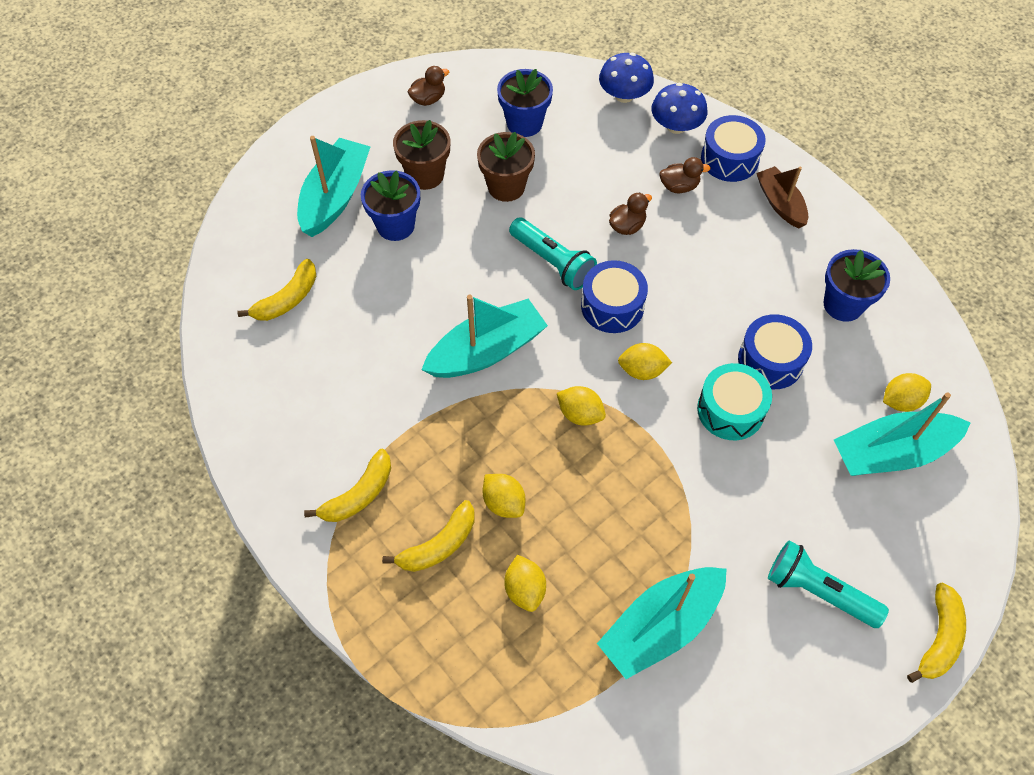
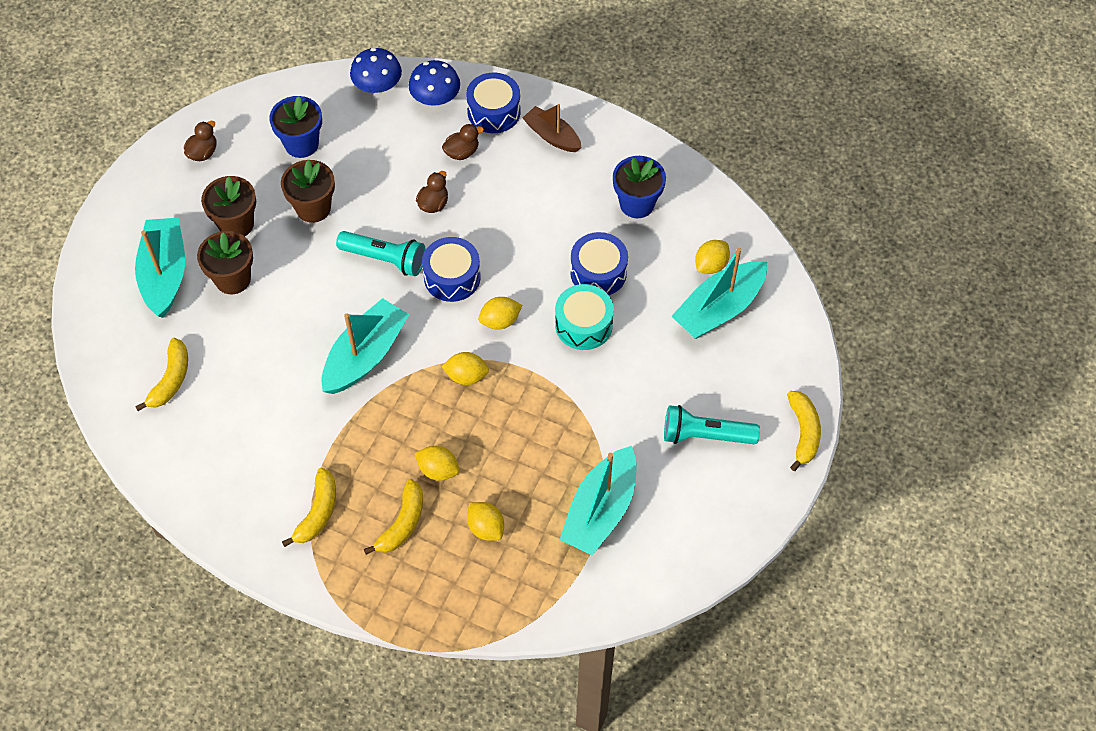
camera: 25 degrees left, 0 degrees up
blue flower pot [361,170,420,241] -> brown flower pot [197,231,253,294]

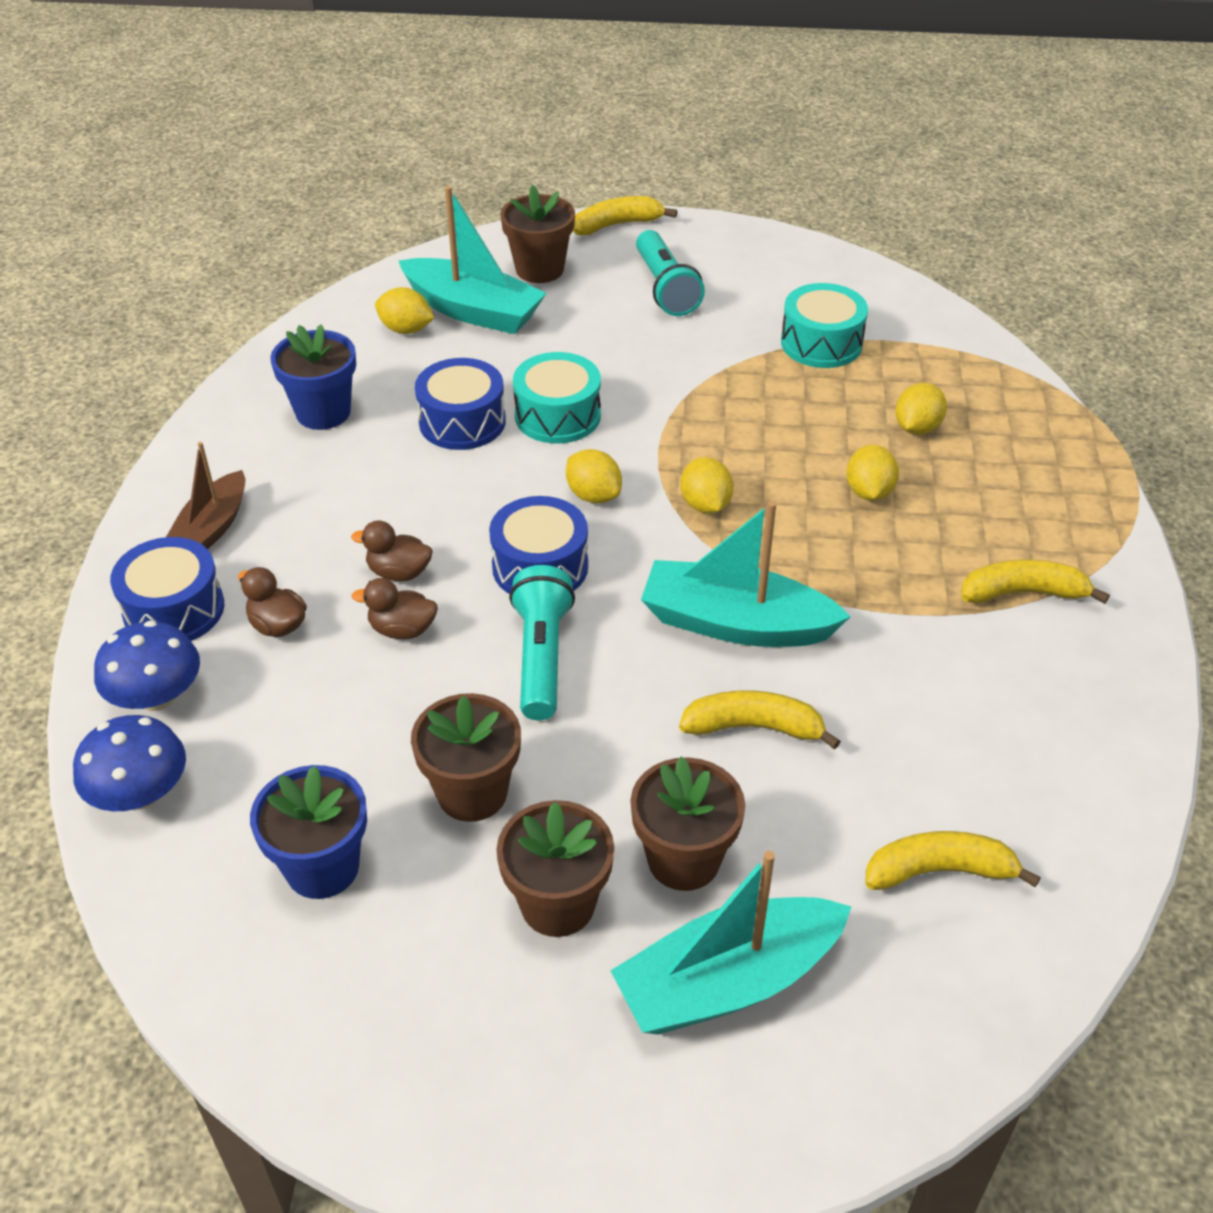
camera: 110 degrees left, 15 degrees down
brown duck [184,121,216,161] -> brown duck moved to [351,521,432,581]
yellow banana [364,479,423,555] -> yellow banana moved to [679,690,841,750]
turquoise boat [560,446,637,555] -> turquoise drum [781,283,868,368]
none -> brown flower pot [501,185,575,283]

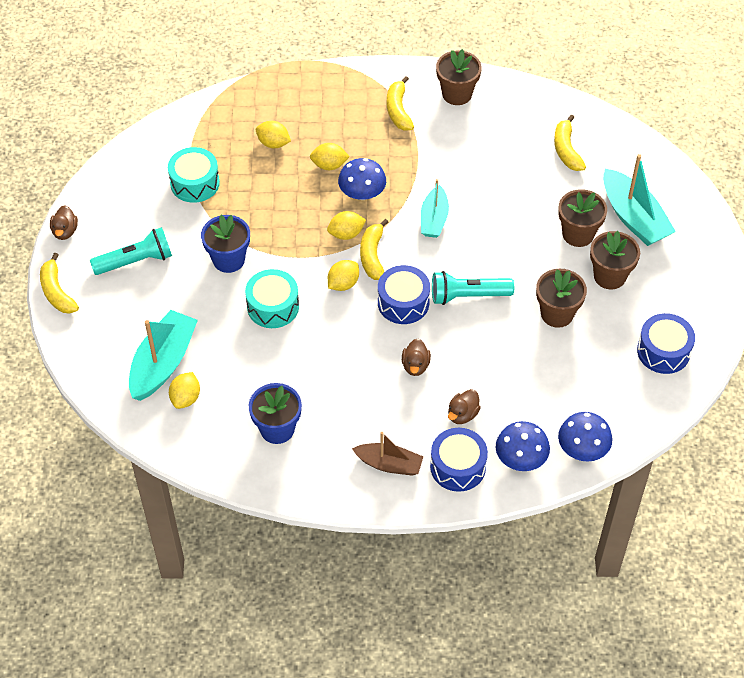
camera: 95 degrees left, 10 degrees up
blue flower pot [250,765,367,899] -> blue flower pot moved to [201,215,250,273]
brown duck [352,578,438,639] -> brown duck moved to [50,205,78,240]
blue drum [415,358,506,450] -> blue drum moved to [637,313,695,374]
brown flower pot [501,185,575,283] -> brown flower pot moved to [436,49,482,105]
turquoise boat [641,501,851,647] -> turquoise boat [421,179,449,238], size x0.63
yellow banana [679,690,841,750] -> yellow banana moved to [360,219,389,280]
none -> blue mushroom [338,158,386,200]

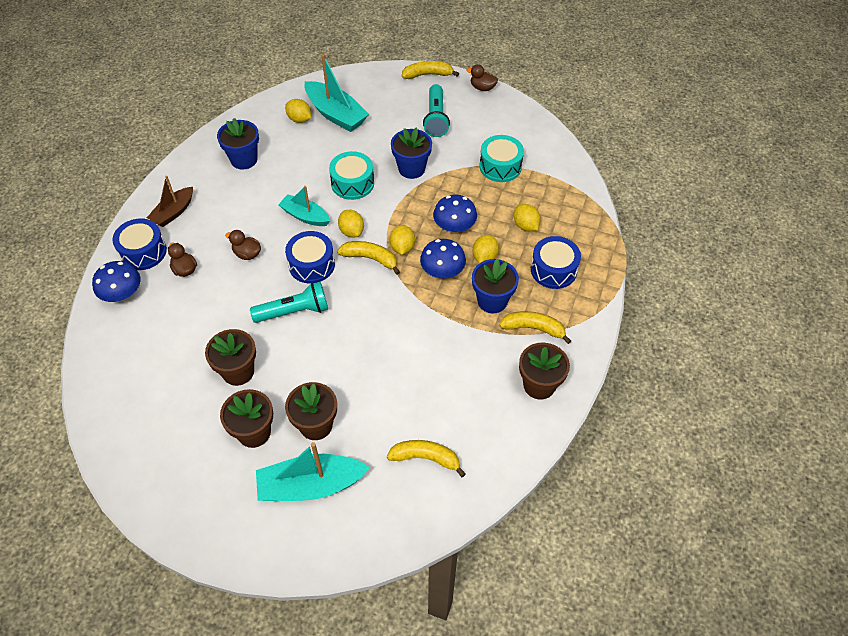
camera: 110 degrees right, 0 degrees up
yellow lemon [256,121,291,148] -> yellow lemon turned 75 degrees counterclockwise [514,204,541,231]
turquoise boat [421,179,449,238] -> turquoise boat moved to [278,186,330,226]
turquoise flashlight [432,271,514,305] -> turquoise flashlight turned 60 degrees clockwise [250,282,328,323]
blue mushroom [558,412,612,462] -> blue mushroom moved to [433,194,477,233]
blue drum [637,313,695,374] -> blue drum moved to [531,236,581,289]
none -> blue flower pot [472,259,519,313]

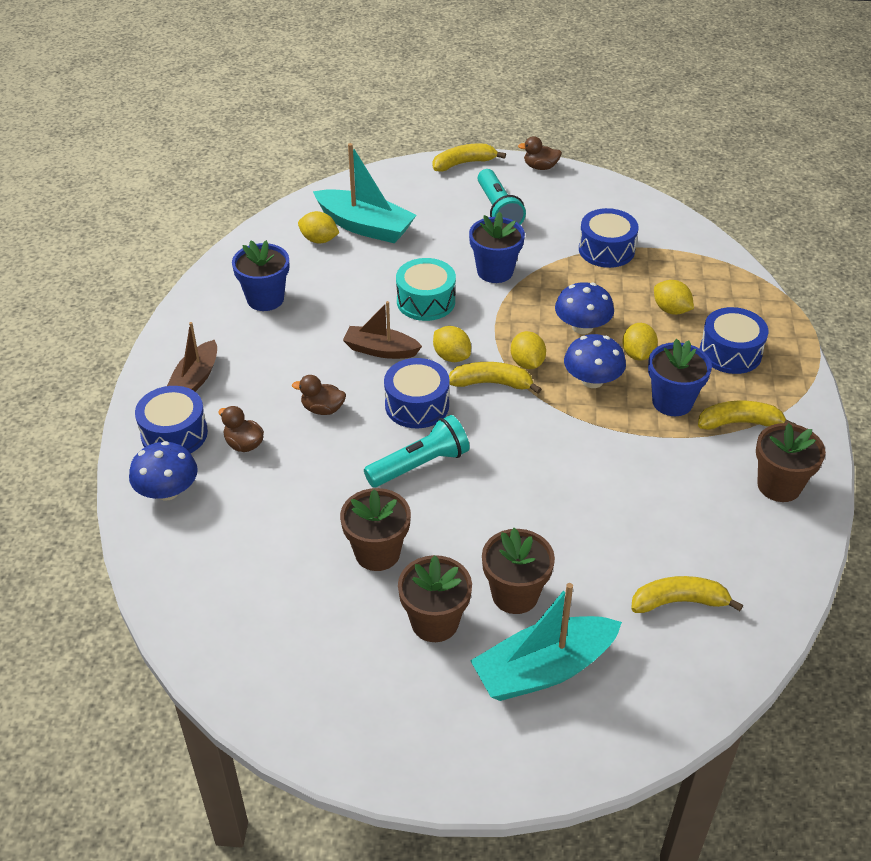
camera: 15 degrees left, 10 degrees down
turquoise boat [278,186,330,226] -> brown boat [343,301,422,359]
turquoise drum [479,135,524,182] -> blue drum [579,208,638,268]

